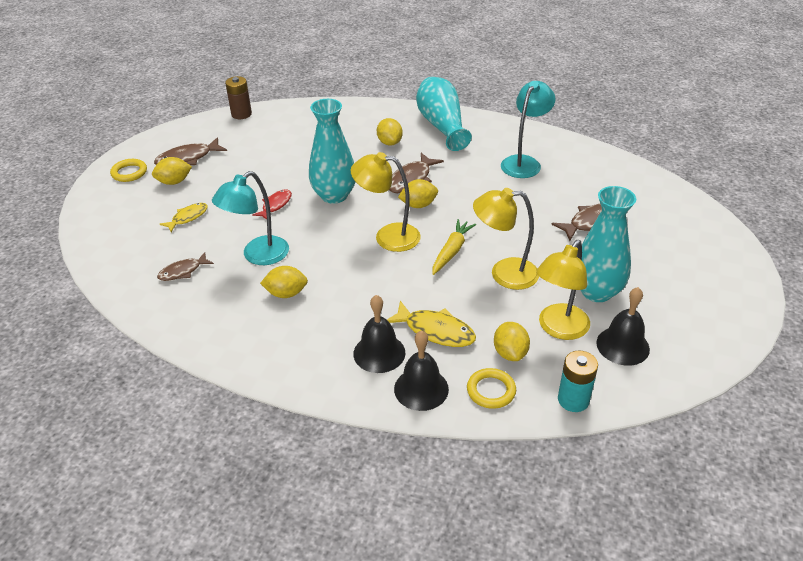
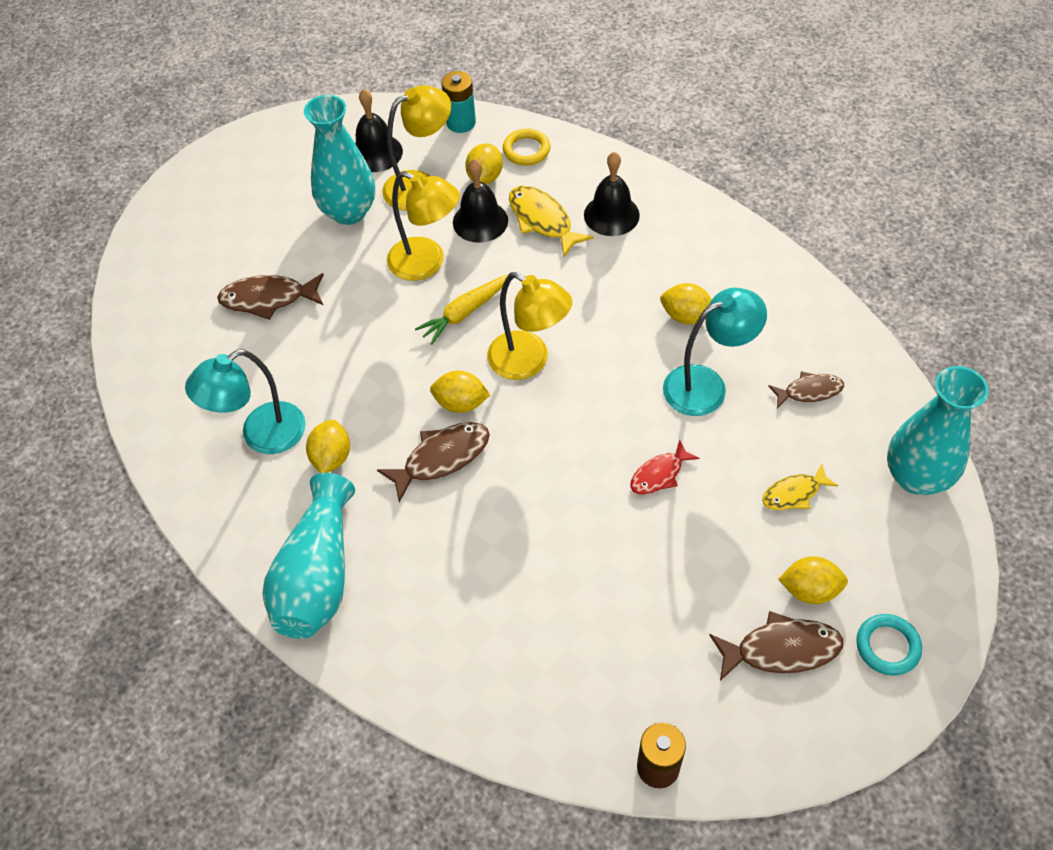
camera: 155 degrees left, 15 degrees up
yellow ring [110,159,147,182] -> turquoise ring [856,614,922,675]
turquoise vase [309,99,355,204] -> turquoise vase moved to [887,366,989,495]
yellow lemon [377,118,403,146] -> yellow lemon moved to [306,420,350,473]
black bell [394,330,449,411] -> black bell moved to [453,159,508,243]

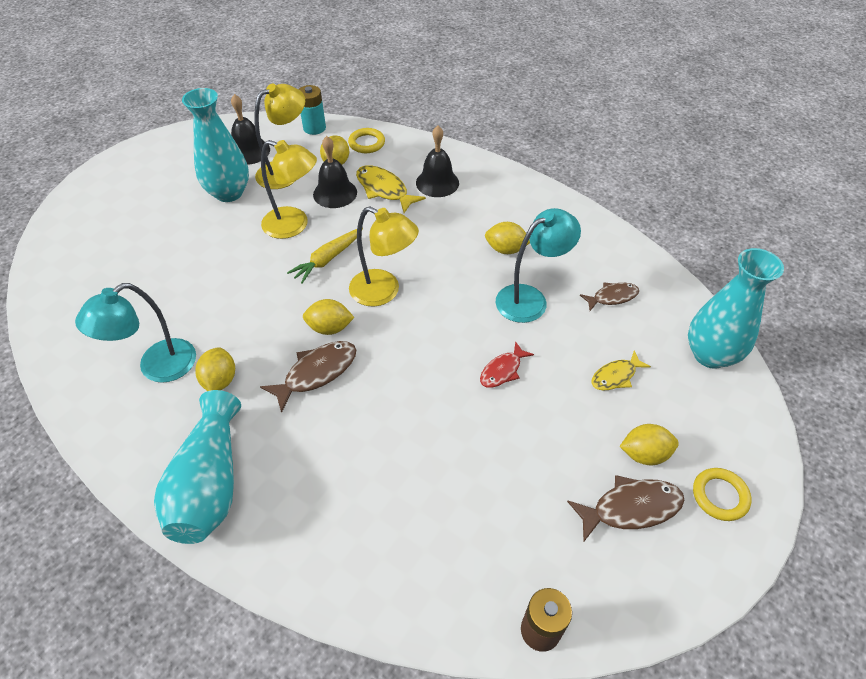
camera: 10 degrees left, 5 degrees down
brown fish [217,273,324,320] -> none
turquoise ring [856,614,922,675] -> yellow ring [693,468,751,521]

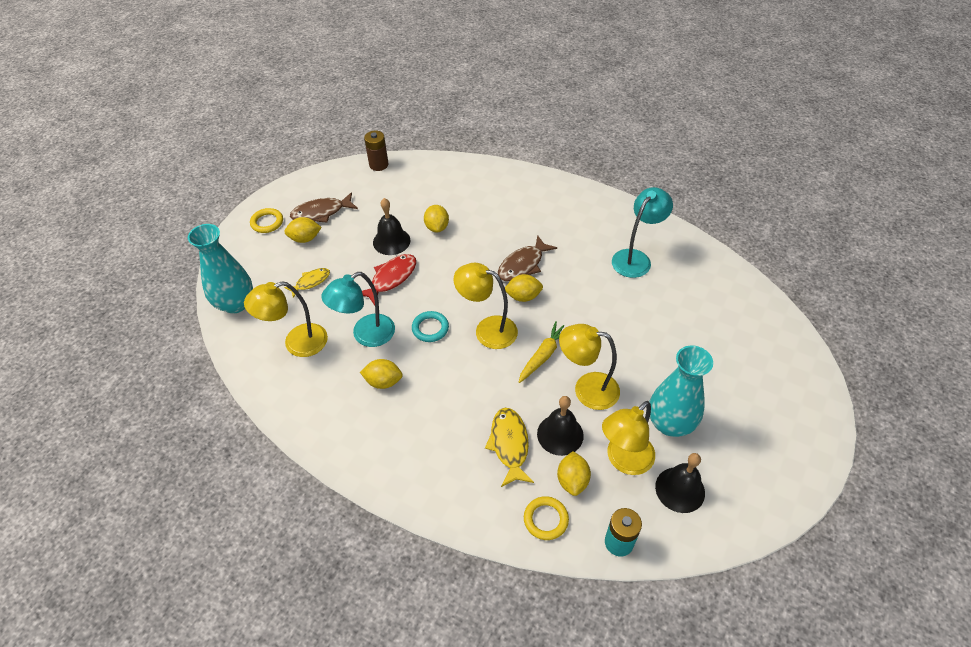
camera: 175 degrees right, 0 degrees up
turquoise vase [154,390,241,544] -> none
yellow lemon [195,347,235,391] -> yellow lemon moved to [424,205,449,232]
yellow fish [356,165,426,213] -> yellow fish turned 135 degrees counterclockwise [485,408,534,487]
black bell [416,126,459,197] -> black bell moved to [373,198,410,255]
red fish [480,341,534,388] -> red fish [362,254,416,305], size x1.54
brown fish [580,282,639,311] -> yellow lamp [244,281,328,357]
none -> turquoise ring [412,311,449,342]

